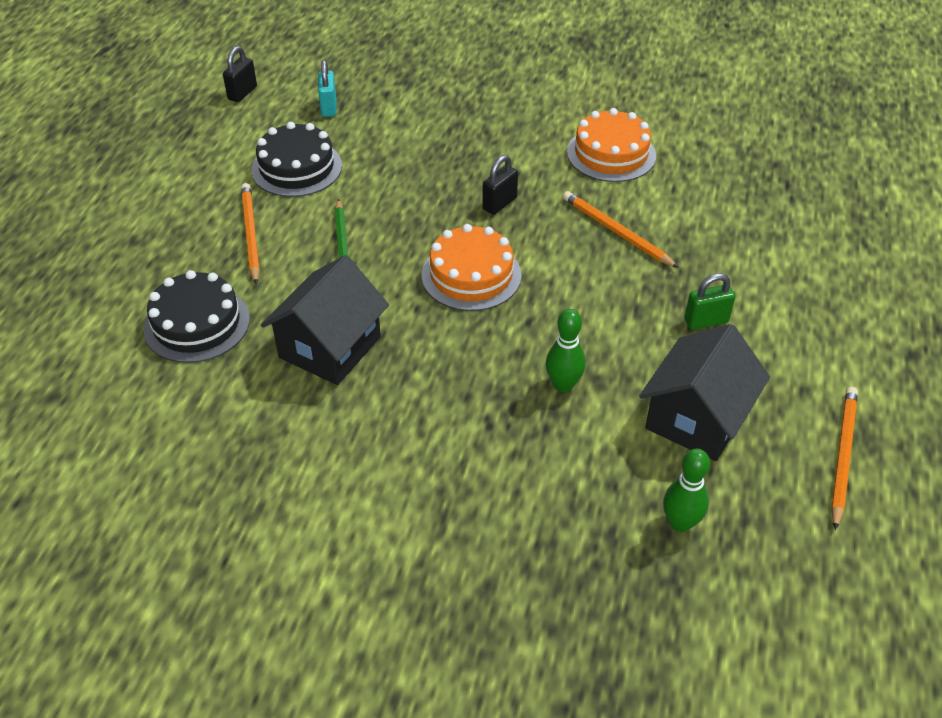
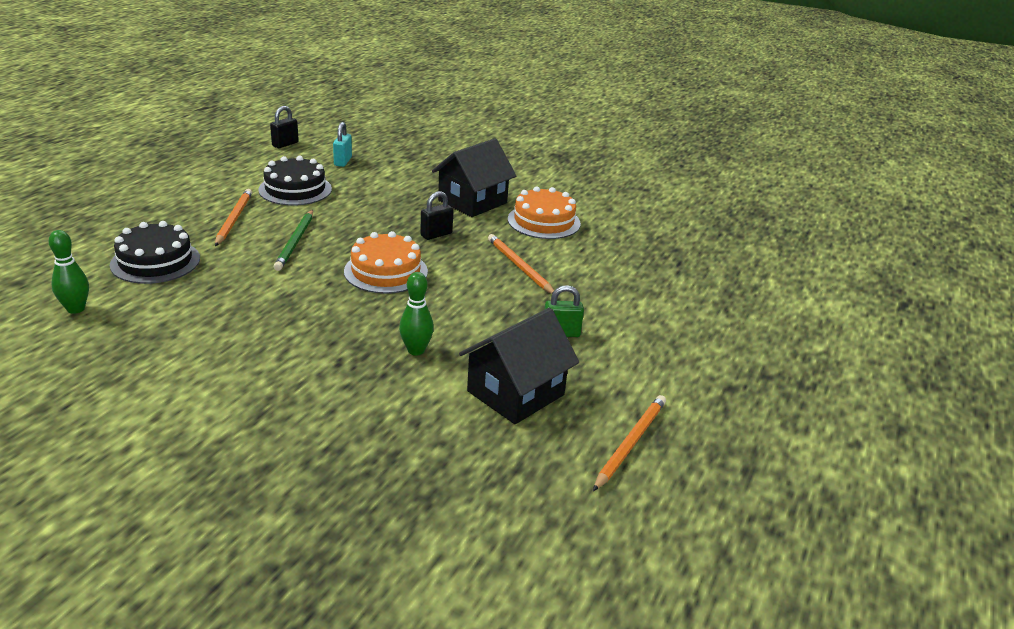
camera: 10 degrees right, 15 degrees down
black house [261,255,389,385] -> black house moved to [432,138,516,217]
green bowling pin [663,449,710,532] -> green bowling pin moved to [49,230,89,314]

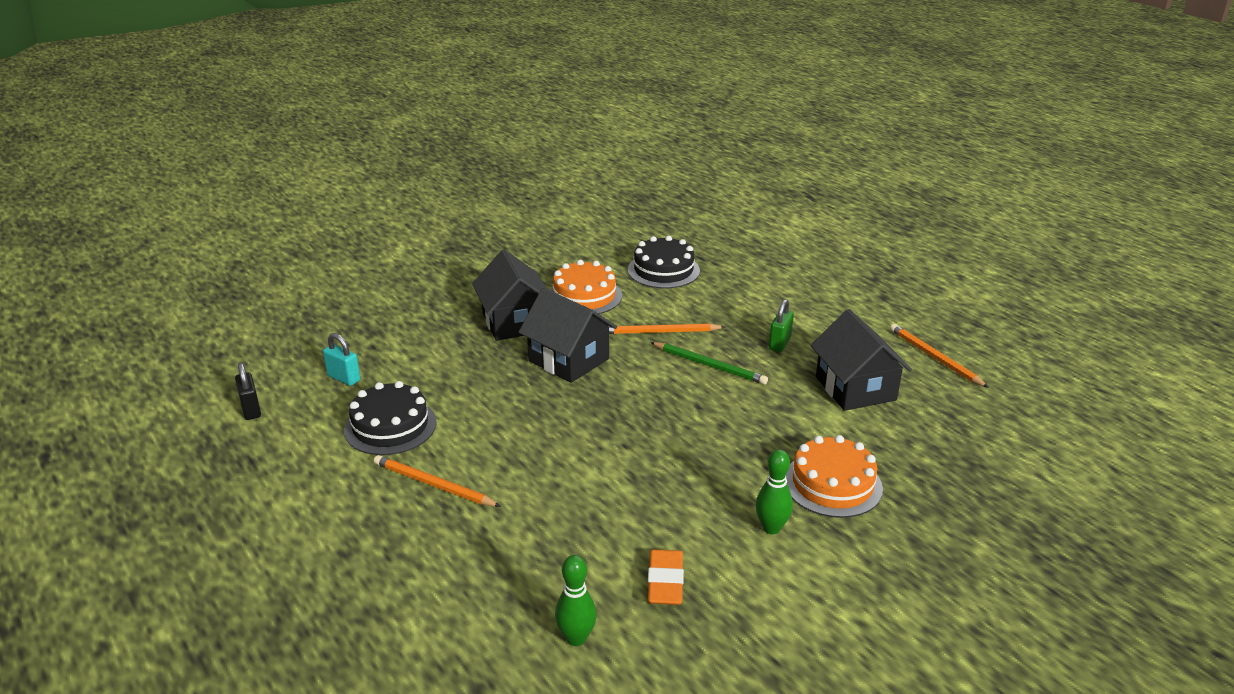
camera: 60 degrees left, 0 degrees up
black cake [110,221,200,284] -> black cake moved to [628,236,700,288]
green pencil [274,210,313,271] -> green pencil moved to [651,342,768,385]
orange cake [344,231,428,294] -> orange cake moved to [786,435,883,518]
green bowling pin [399,272,434,356] -> green bowling pin moved to [756,449,793,534]
black padlock [420,191,453,240] -> black house [519,288,617,383]
none -> orange eraser [648,549,684,605]

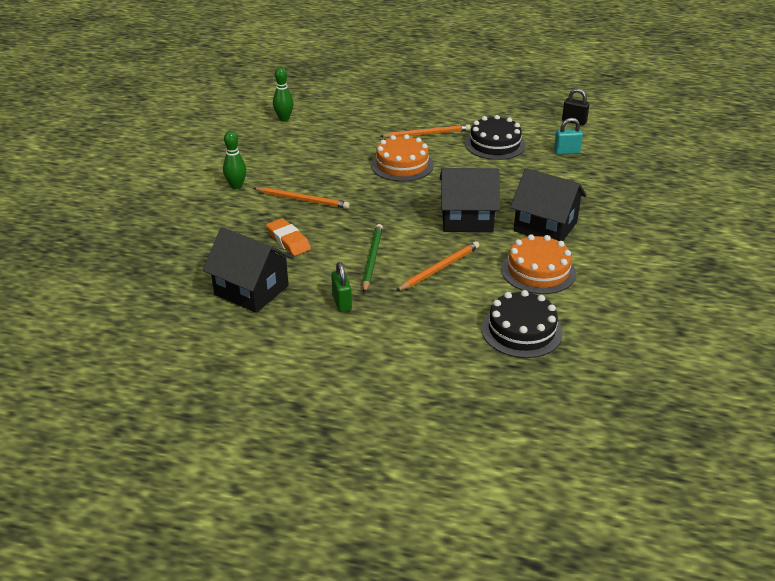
camera: 140 degrees right, 5 degrees up
orange eraser [648,549,684,605] -> orange eraser moved to [266,218,311,256]
green pencil [651,342,768,385] -> green pencil turned 105 degrees clockwise [362,224,383,293]
orange cake [786,435,883,518] -> orange cake moved to [371,134,434,182]
orange pencil [890,324,989,388] -> orange pencil moved to [253,187,350,209]

